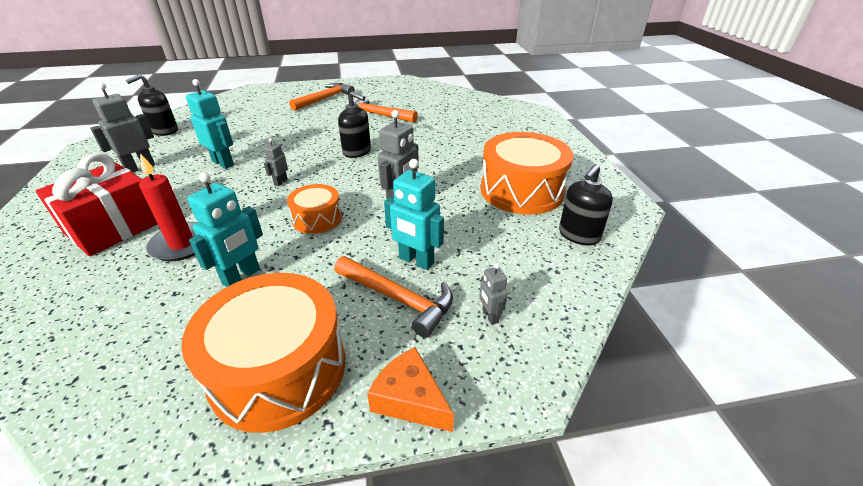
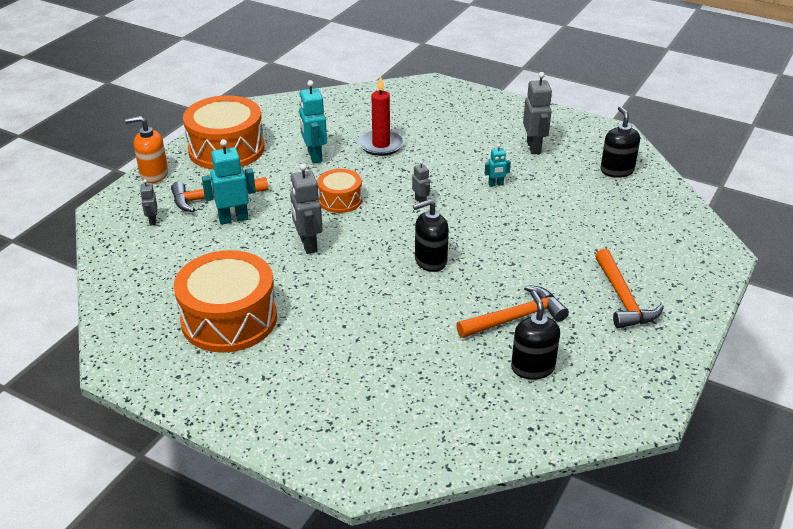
camera: 130 degrees right, 0 degrees up
red gift [36,153,157,256] -> none
turquoise robot [186,79,234,169] -> turquoise robot [485,144,511,187], size x0.54
orange cheese [367,347,454,432] -> orange soap dispenser [125,116,168,183]
grey robot [479,264,507,325] -> grey robot turned 120 degrees counterclockwise [140,179,157,226]
black soap dispenser [559,164,613,245] -> black soap dispenser moved to [511,291,560,380]

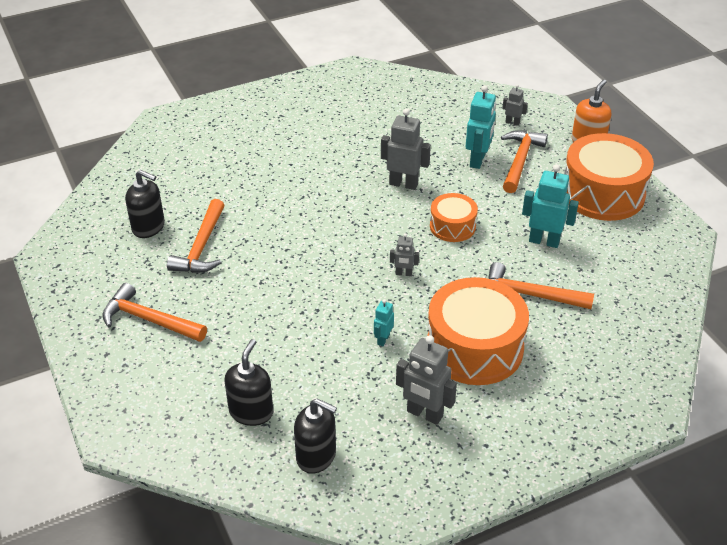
camera: 125 degrees right, 5 degrees up
orange drum [174,250,277,353] -> orange drum moved to [427,277,529,385]
red candle [358,75,404,156] -> orange hammer [488,262,594,309]
black soap dispenser [413,199,449,272] -> black soap dispenser moved to [225,339,273,426]

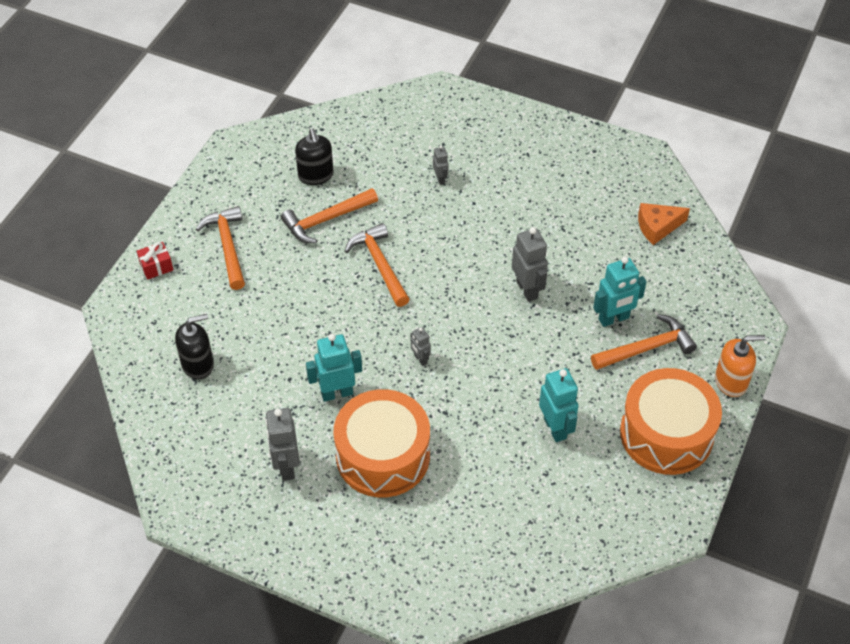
camera: 50 degrees right, 10 degrees up
black soap dispenser [294,398,337,474] -> none
turquoise robot [374,299,394,346] -> turquoise robot [306,333,362,402], size x1.87
orange drum [430,193,478,242] -> none
orange hammer [488,262,594,309] -> orange hammer moved to [345,223,410,307]
grey robot [502,84,528,126] -> grey robot moved to [433,145,449,185]
none -> red gift [137,242,173,280]
none -> orange cheese [638,203,690,245]

